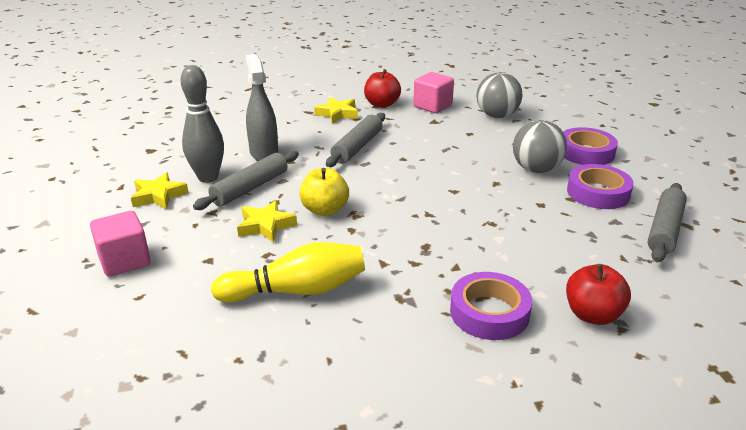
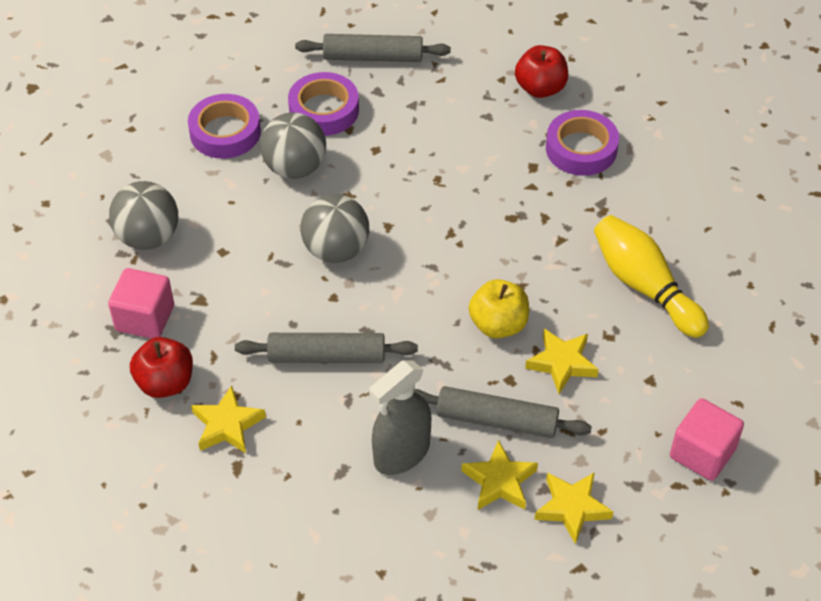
camera: 115 degrees left, 20 degrees up
grey bowling pin [181,65,224,183] -> yellow star [461,440,538,510]
none -> grey ball [301,194,369,263]

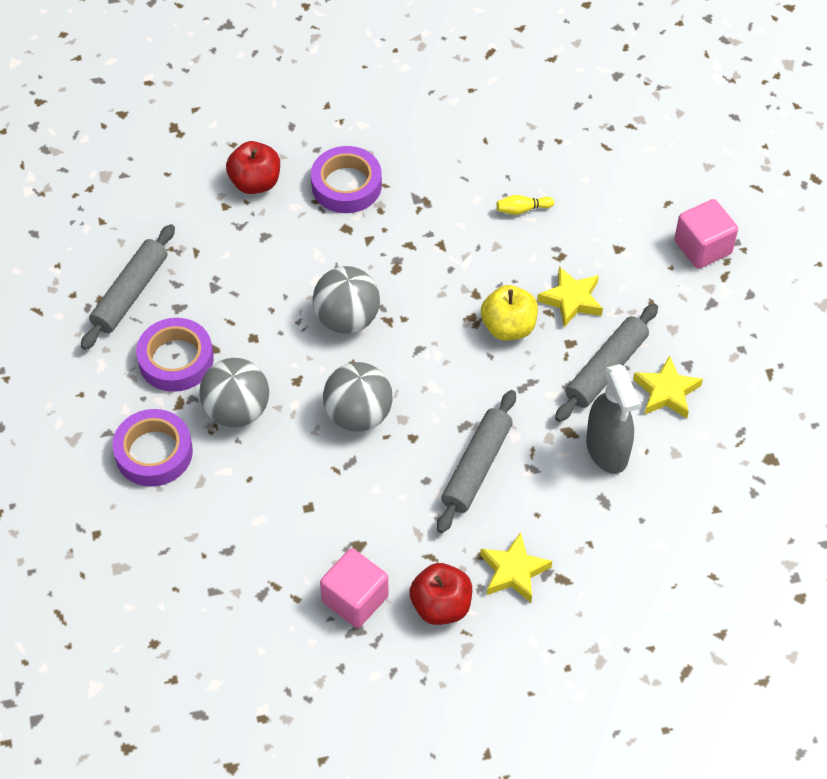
camera: 65 degrees left, 5 degrees up
grey ball [109,181,178,250] -> grey ball moved to [313,266,380,334]
yellow star [535,472,613,544] -> none
yellow bowling pin [594,215,709,338] -> yellow bowling pin [496,195,554,215], size x0.41

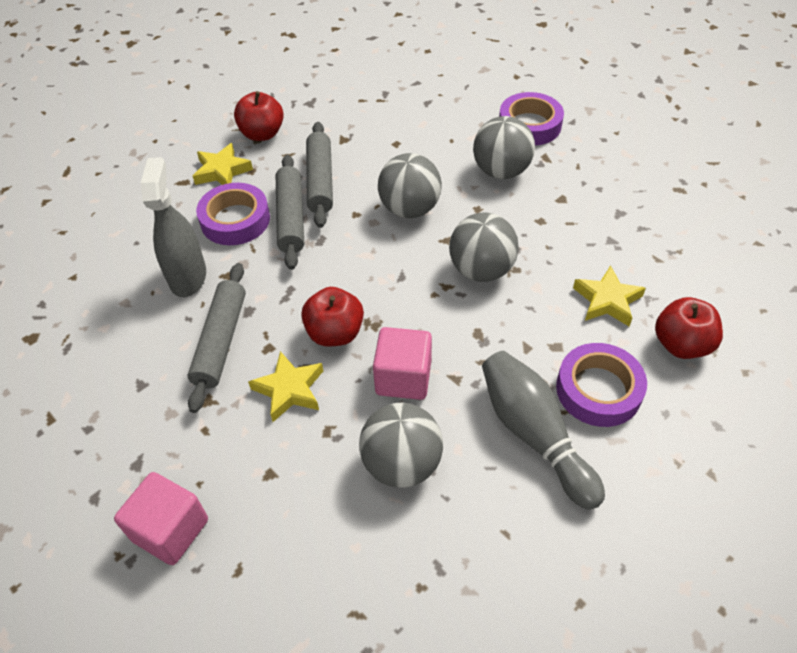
camera: 150 degrees right, 5 degrees down
grey rolling pin [81,224,175,350] -> grey rolling pin moved to [306,122,333,228]
purple tape [136,318,214,392] -> purple tape moved to [196,183,270,245]
pink cube [320,548,389,628] -> pink cube moved to [373,327,432,400]
yellow apple [481,285,538,341] -> red apple [301,287,364,347]
yellow bowling pin [496,195,554,215] -> grey ball [359,403,443,488]
grey spray bottle [586,364,640,474] -> grey spray bottle turned 45 degrees clockwise [140,157,206,297]
yellow star [633,355,703,418] -> yellow star moved to [573,265,646,326]
none -> grey bowling pin [482,351,605,510]

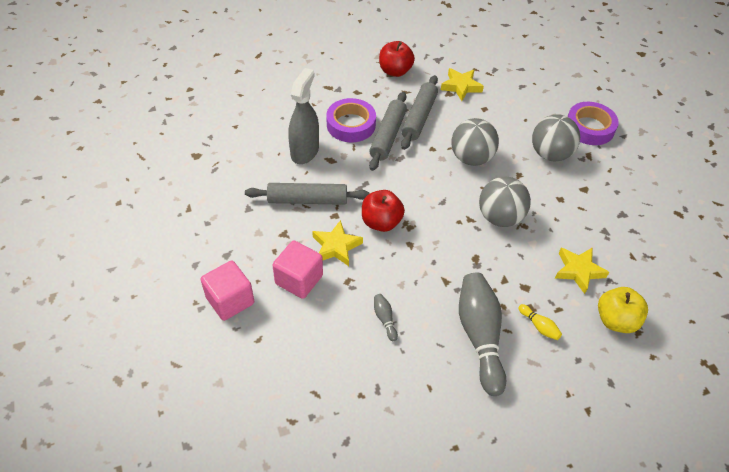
camera: 20 degrees right, 0 degrees up
grey rolling pin [187,263,246,413] -> grey rolling pin turned 60 degrees clockwise [245,183,370,205]
yellow star [193,143,253,185] -> yellow star moved to [441,68,484,101]
grey ball [359,403,443,488] -> grey bowling pin [374,294,398,341]
pink cube [373,327,432,400] -> pink cube moved to [272,240,323,299]
purple tape [556,343,647,427] -> yellow bowling pin [519,304,562,340]
red apple [655,297,723,359] -> yellow apple [598,287,648,333]

